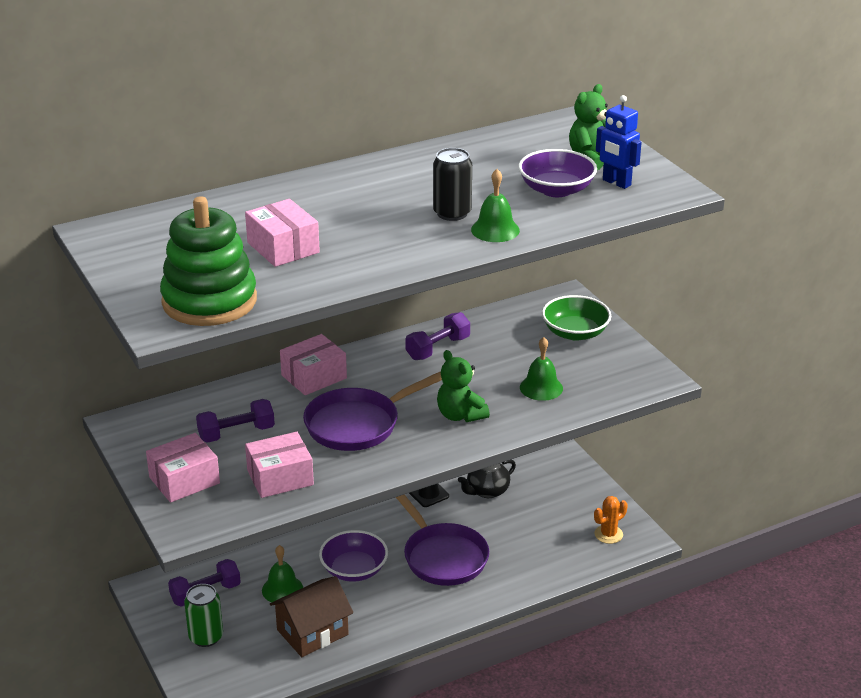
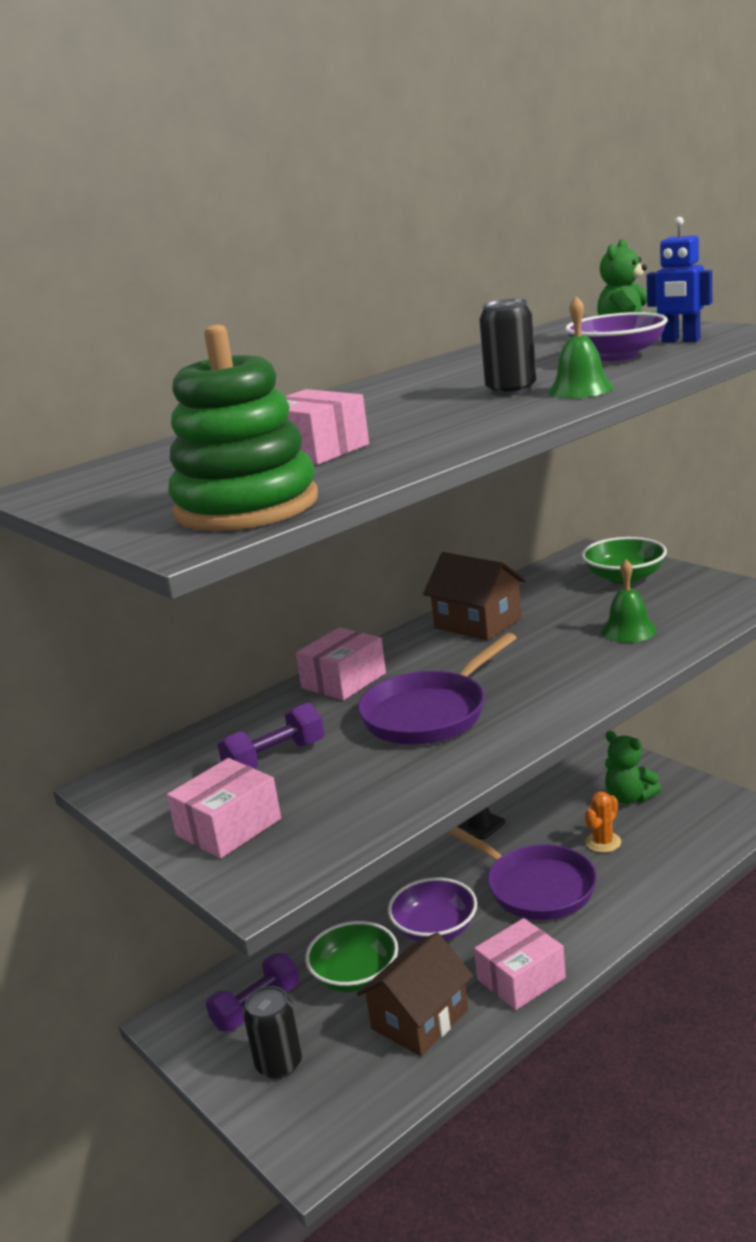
camera: 10 degrees left, 10 degrees down
green can [184,584,223,647] -> black can [243,986,302,1079]
pink box [245,432,314,498] -> pink box moved to [474,918,566,1010]
green bell [262,545,303,602] -> green bowl [305,921,398,992]
purple dumbbell [405,312,470,360] -> brown house [423,552,526,641]
green teddy bear [437,350,490,422] -> green teddy bear moved to [605,731,661,804]
black teapot [458,459,516,498] -> none
orange cactus [594,496,628,544] -> orange cactus moved to [585,792,621,853]

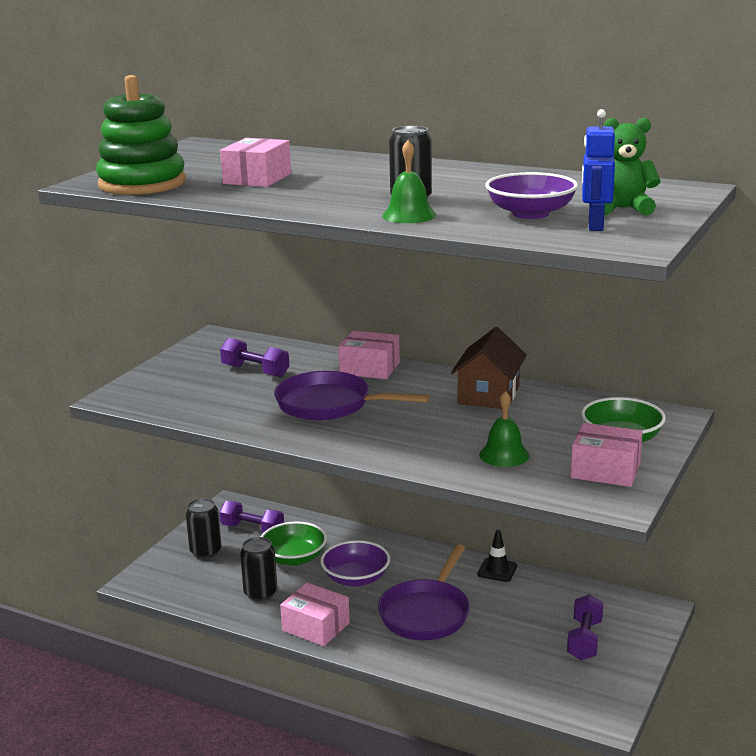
camera: 65 degrees right, 0 degrees up
pink box [167,758,281,859] -> pink box moved to [571,423,643,487]
brown house [357,932,473,1056] -> black can [240,537,277,601]
orange cactus [585,792,621,853] -> none
green teddy bear [605,731,661,804] -> purple dumbbell [567,594,603,660]

